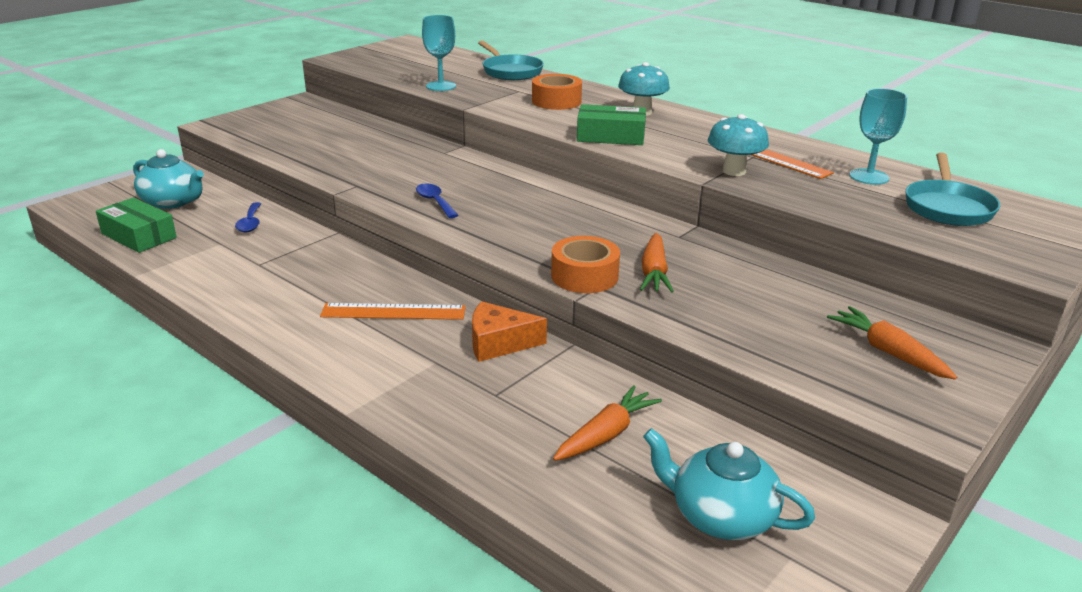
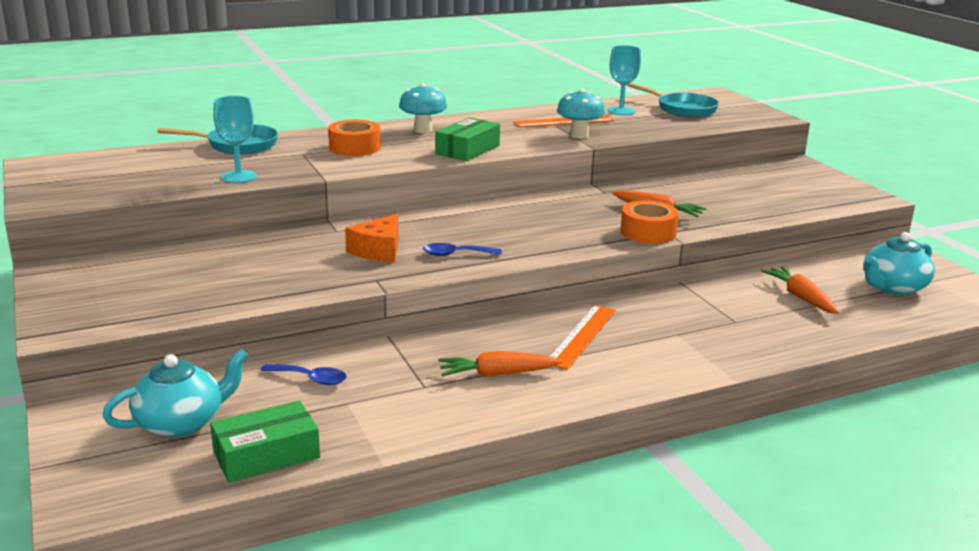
camera: 65 degrees left, 5 degrees down
orange cheese [472,301,547,362] -> orange cheese moved to [345,214,399,262]
orange carrot [827,306,957,380] -> orange carrot moved to [438,351,562,377]

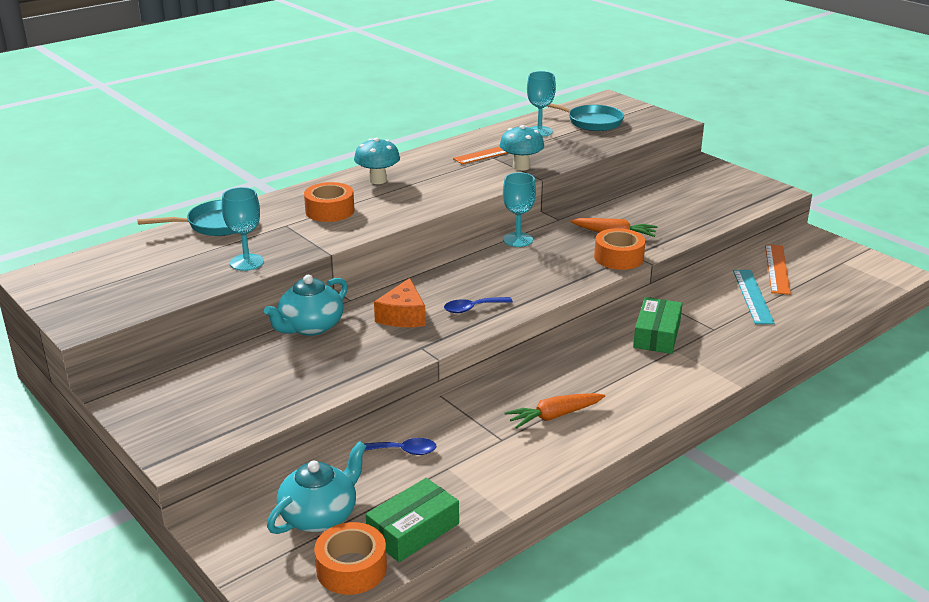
camera: 15 degrees left, 5 degrees up
green box [435,117,500,161] -> green box moved to [633,297,683,354]
orange ruler [550,305,616,370] -> orange ruler moved to [765,244,791,295]
orange carrot [761,266,839,314] -> turquoise ruler [733,270,775,324]
turquoise teapot [863,232,935,295] -> turquoise teapot moved to [264,275,348,336]
none -> orange tape [314,522,387,595]
none -> turquoise goblet [503,172,536,247]

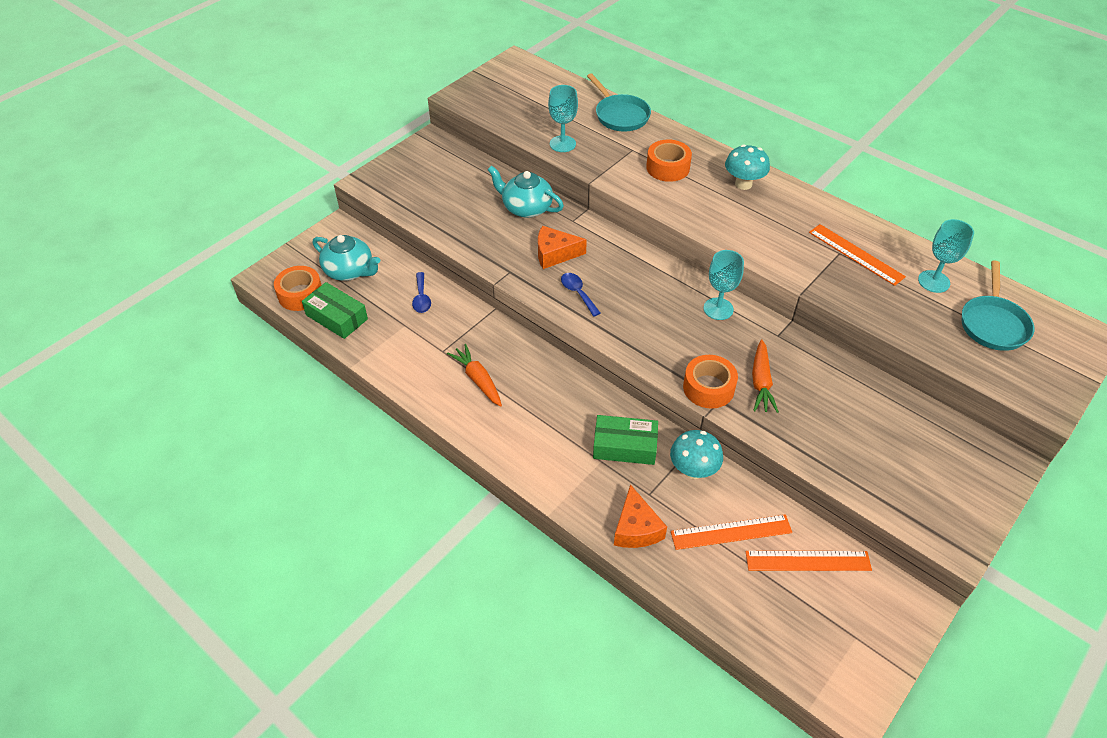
camera: 80 degrees right, 20 degrees up
turquoise mushroom [500,125,544,171] -> turquoise mushroom moved to [670,430,723,479]
turquoise ruler [733,270,775,324] -> orange ruler [671,514,792,550]
none -> orange cheese [614,484,667,548]

